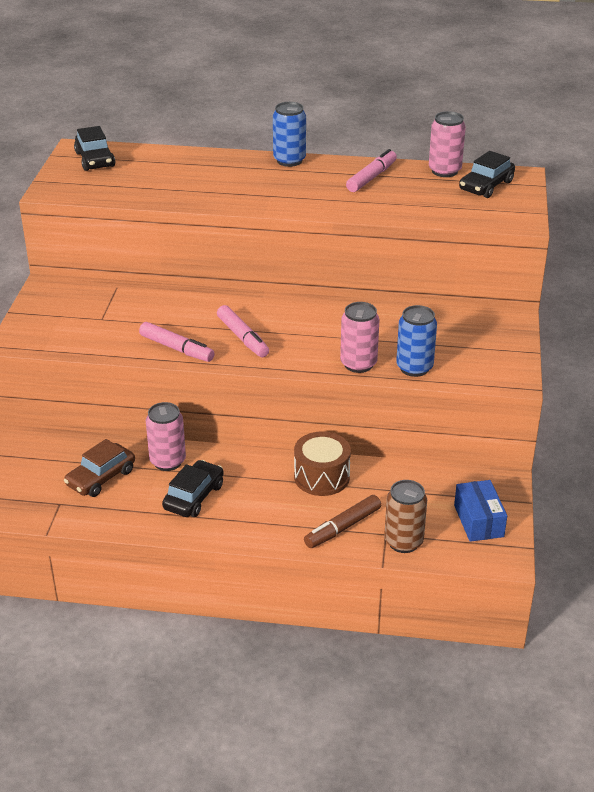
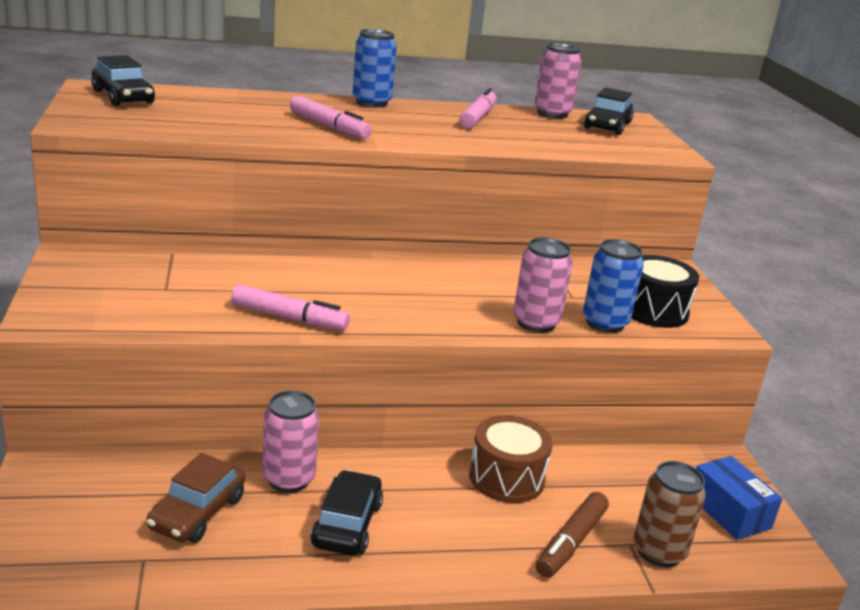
camera: 20 degrees left, 10 degrees down
pink marker [217,305,269,357] -> pink marker moved to [290,96,372,139]
none -> black drum [631,255,699,328]

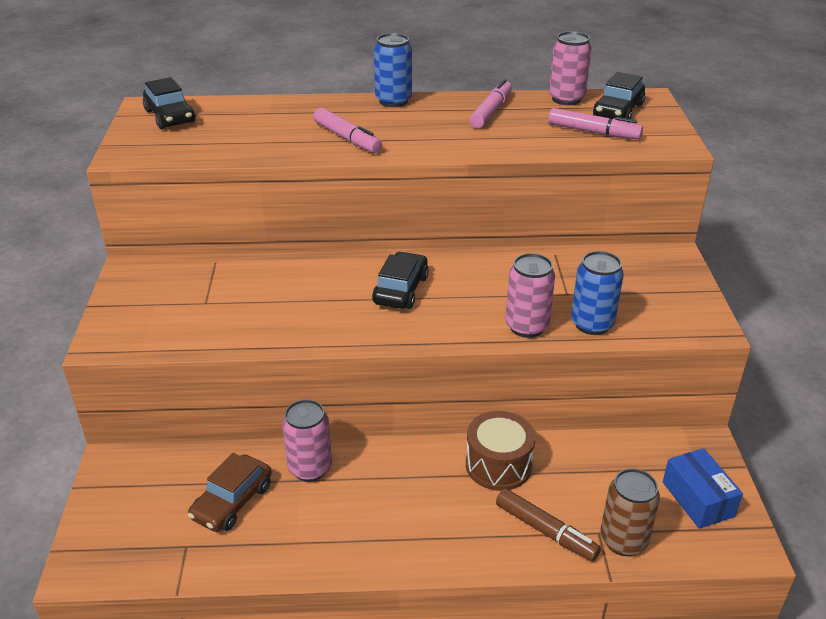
camera: 10 degrees right, 10 degrees up
pink marker [231,284,350,330] -> pink marker moved to [548,108,643,139]
black car [310,470,383,555] -> black car moved to [372,252,429,309]
brown marker [536,492,609,578] -> brown marker turned 90 degrees counterclockwise [496,488,601,561]
black drum [631,255,699,328] -> none

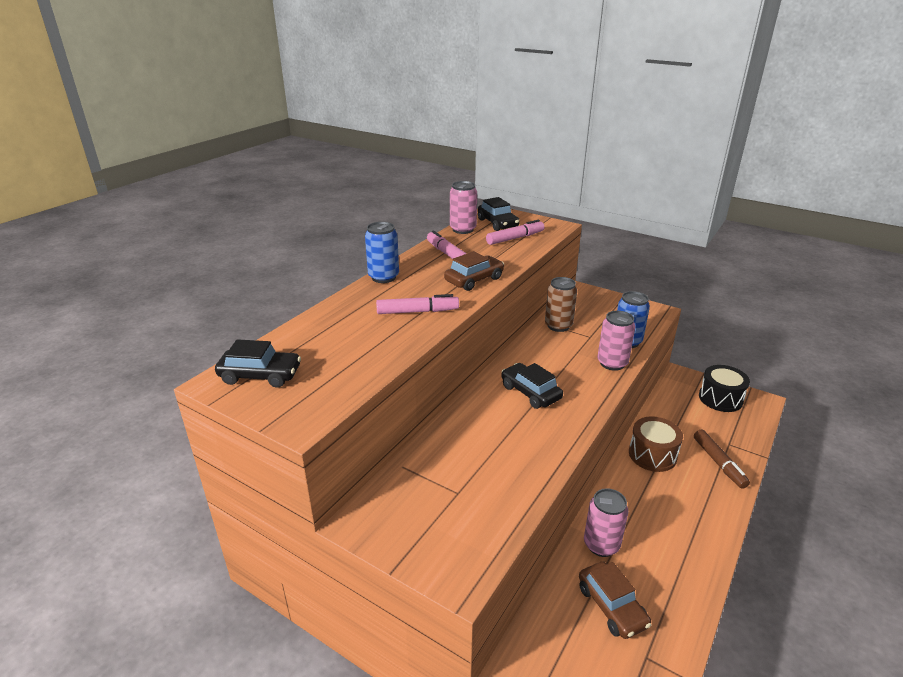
camera: 55 degrees left, 5 degrees down
brown marker [496,488,601,561] -> brown marker turned 90 degrees clockwise [694,430,750,489]
brown can [600,468,660,556] -> brown can moved to [545,277,577,332]
blue box [663,448,743,529] -> black drum [699,365,750,412]
none -> brown car [444,251,504,291]

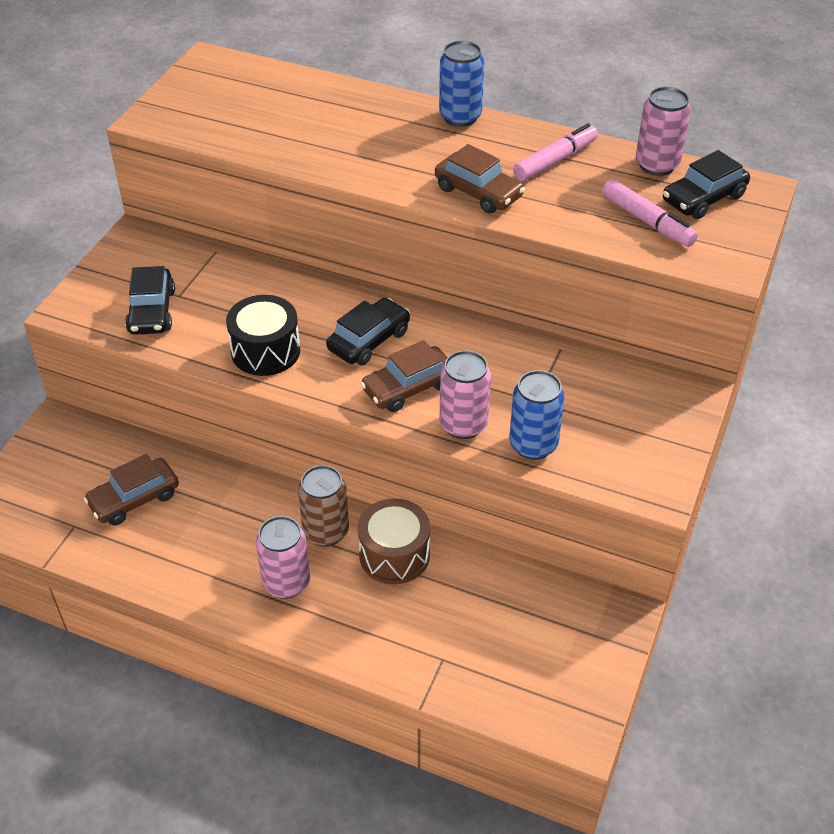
camera: 80 degrees right, 15 degrees up
black car [215,339,301,388] -> black car moved to [125,266,175,335]
pink marker [376,294,459,314] -> none
brown can [545,277,577,332] -> brown can moved to [298,465,349,547]
pink can [584,488,629,557] -> pink can moved to [256,516,310,599]
brown marker [694,430,750,489] -> none
black drum [699,365,750,412] -> black drum moved to [226,295,300,376]
none -> brown car [360,340,448,412]

